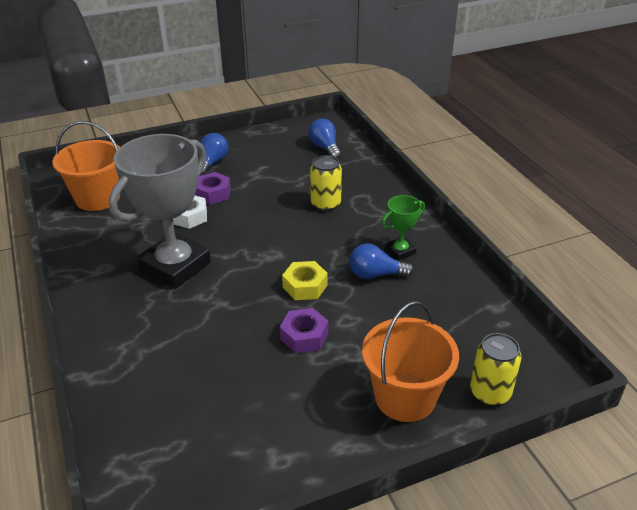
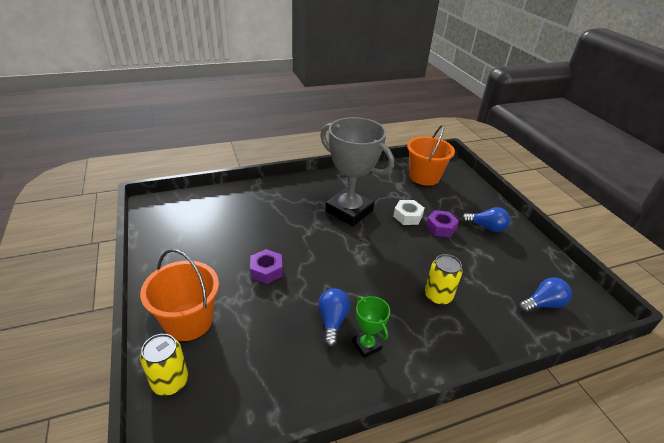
camera: 90 degrees right, 0 degrees up
yellow nut [282,261,328,300] -> none

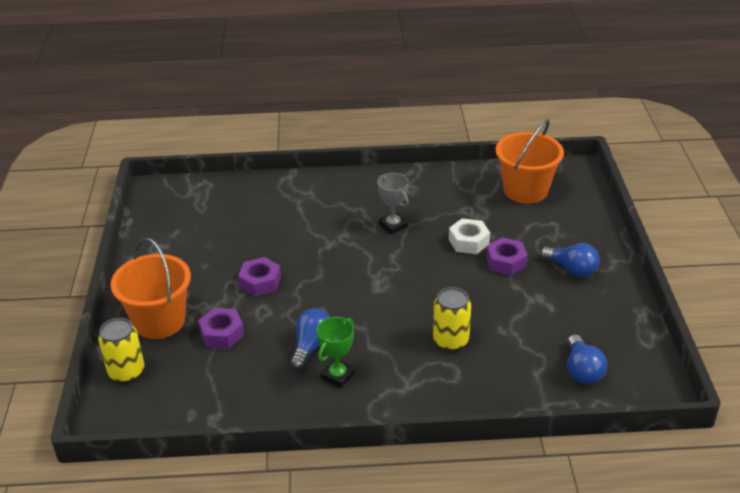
camera: 20 degrees right, 0 degrees up
grey trophy [320,117,394,226] -> grey trophy [377,173,409,234], size x0.45
green trophy [352,296,390,358] -> green trophy turned 45 degrees clockwise [317,317,355,388]
blue light bulb [519,277,572,313] -> blue light bulb turned 90 degrees clockwise [567,334,607,384]
none -> purple nut [198,308,245,349]

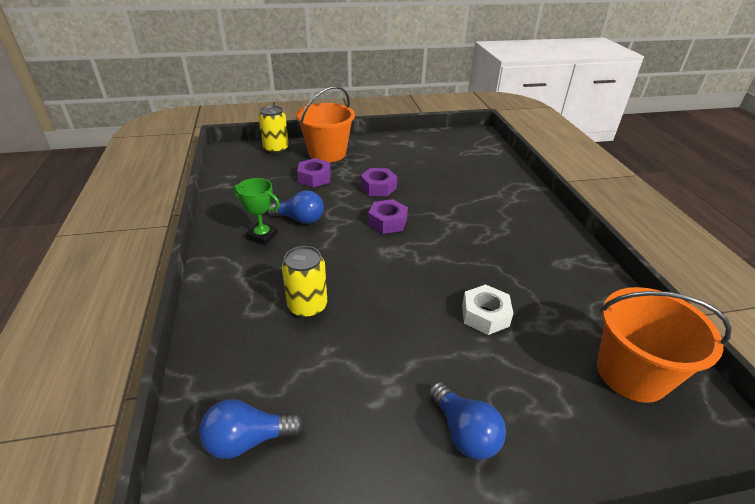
camera: 80 degrees right, 0 degrees up
grey trophy [377,173,409,234] -> none
purple nut [486,237,528,276] -> purple nut moved to [368,199,408,234]
blue light bulb [540,243,600,278] -> blue light bulb turned 60 degrees counterclockwise [429,382,506,460]

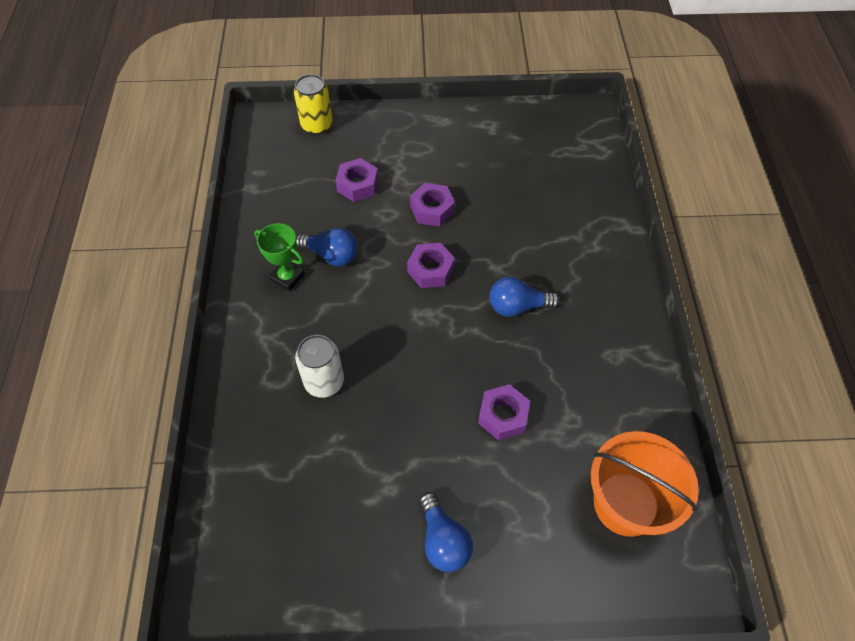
camera: 10 degrees right, 20 degrees up
blue light bulb [199,399,305,459] -> blue light bulb moved to [489,277,560,317]
yellow can [282,246,327,318] -> white can [295,335,344,398]
orange bucket [296,86,355,162] -> none
white nut [462,284,514,335] -> purple nut [478,384,530,441]

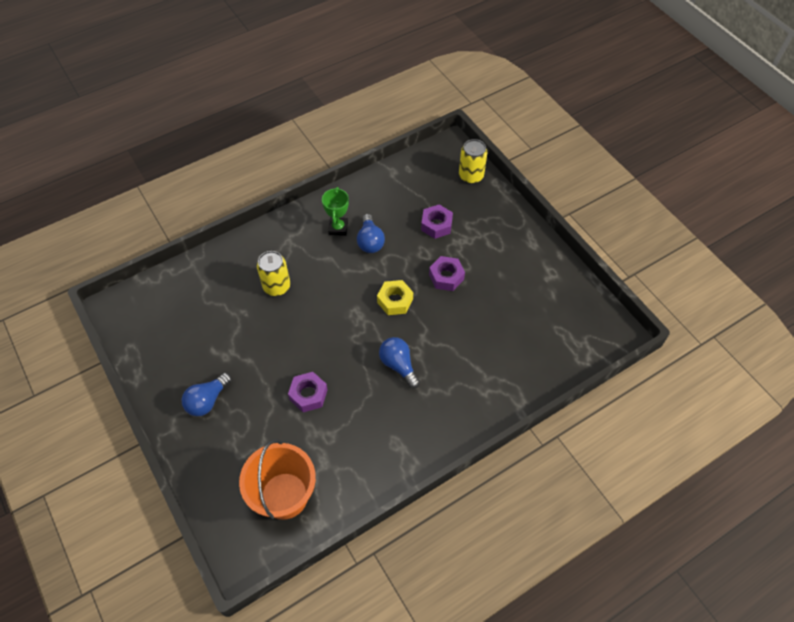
camera: 60 degrees right, 0 degrees up
white can [295,335,344,398] -> yellow can [257,251,290,296]
purple nut [407,243,455,288] -> yellow nut [377,280,413,315]

